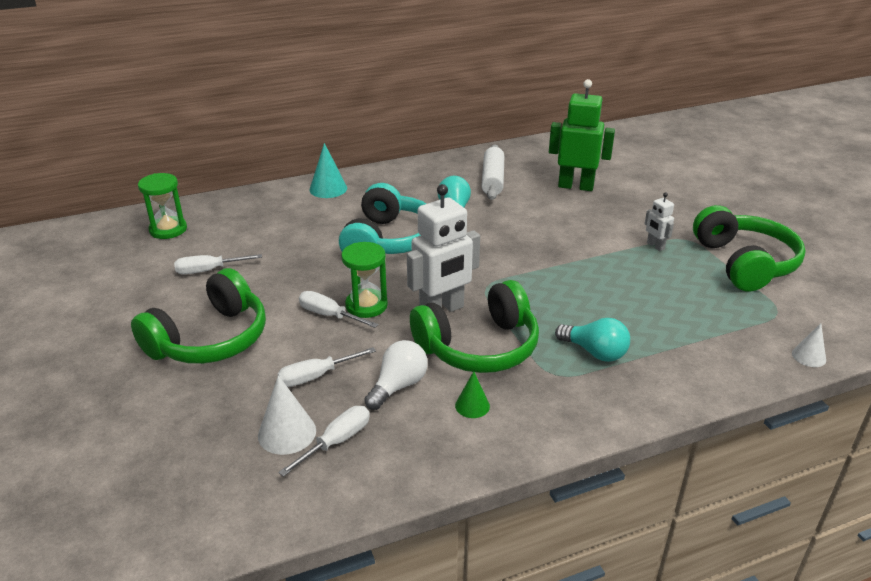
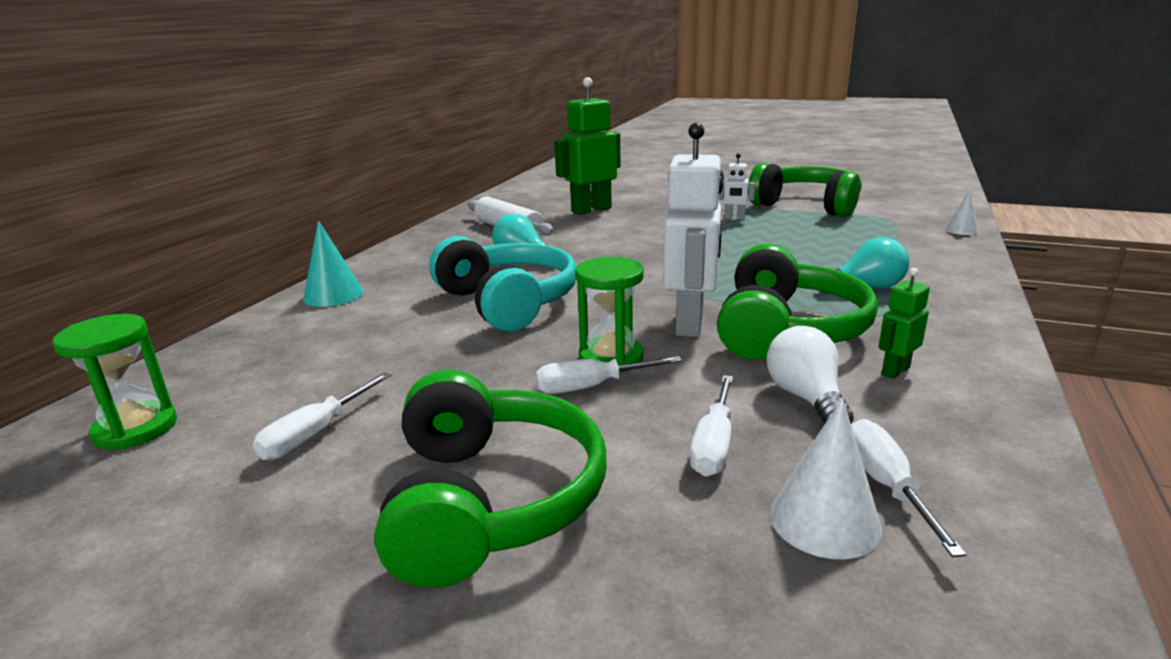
camera: 45 degrees left, 10 degrees down
green cone [455,371,490,418] -> green robot [878,268,930,379]

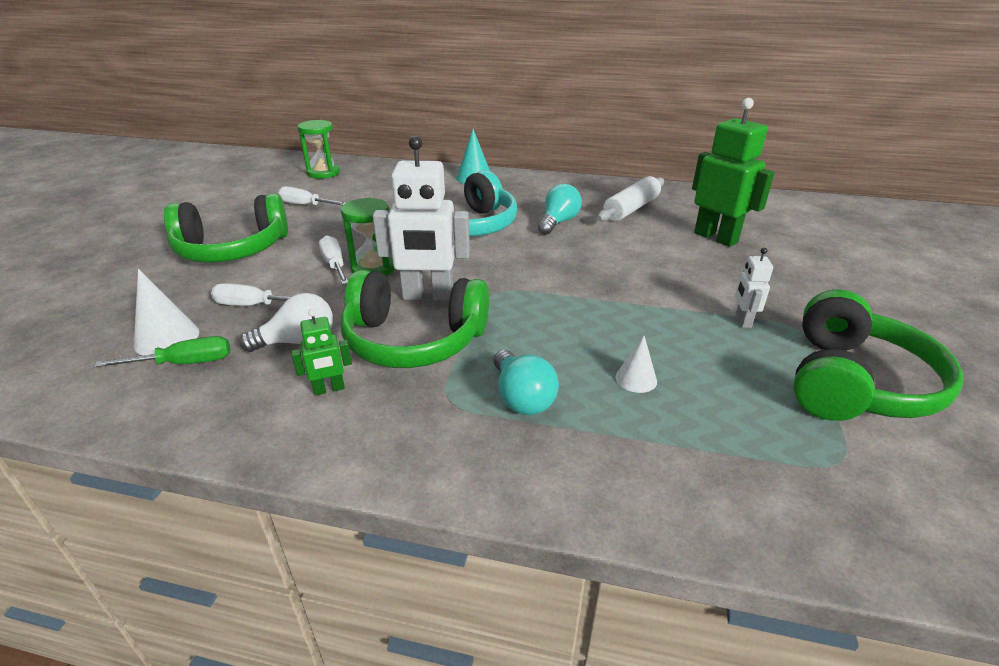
camera: 80 degrees right, 10 degrees up
white screwdriver [851,419,967,557] -> green screwdriver [94,336,230,368]
green robot [878,268,930,379] -> green robot turned 120 degrees clockwise [291,309,352,396]
white cone [945,190,979,235] -> white cone moved to [616,336,657,393]

